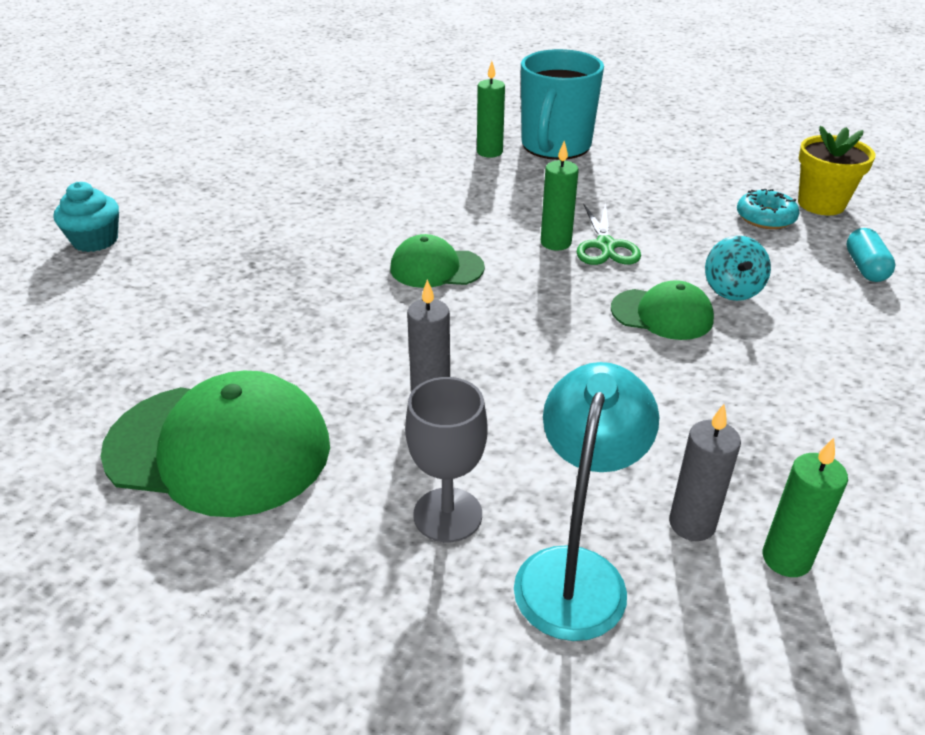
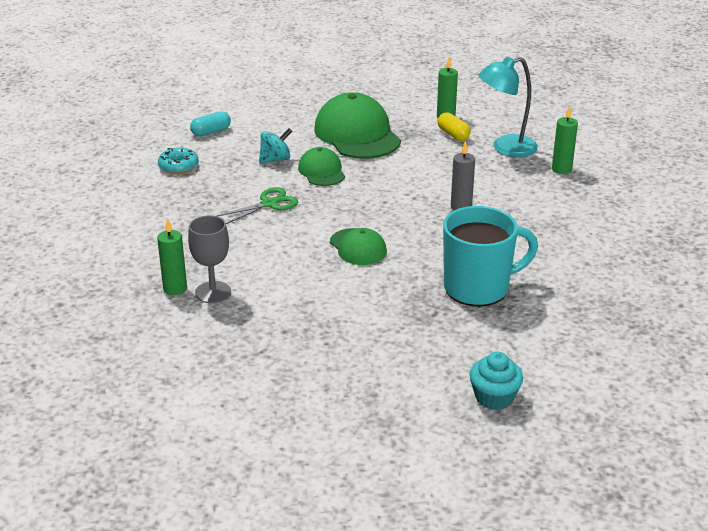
camera: 125 degrees left, 5 degrees down
green cap [101,371,330,517] -> green cap moved to [314,92,401,159]
grey goblet [405,377,488,542] -> grey goblet moved to [188,215,231,303]
turquoise mug [521,49,604,160] -> turquoise mug moved to [443,206,538,307]
green candle [541,141,579,250] -> green candle moved to [552,105,578,174]
grey candle [669,404,741,541] -> yellow capsule [437,112,471,141]
yellow flower pot [798,126,875,215] -> none

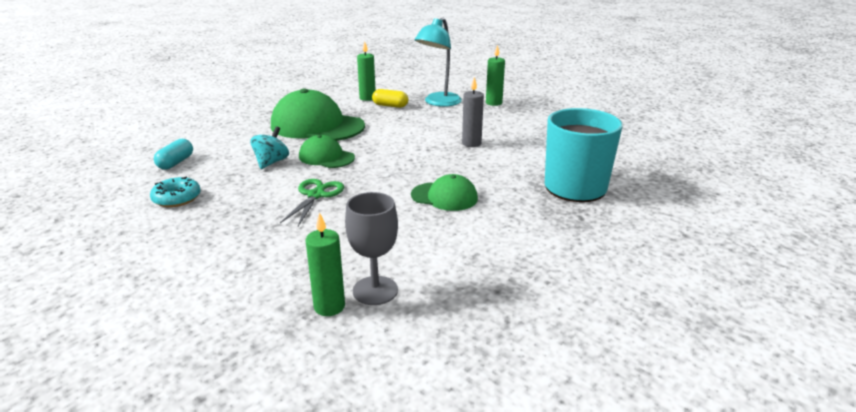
camera: 40 degrees left, 5 degrees down
turquoise cupcake [470,352,523,410] -> none

